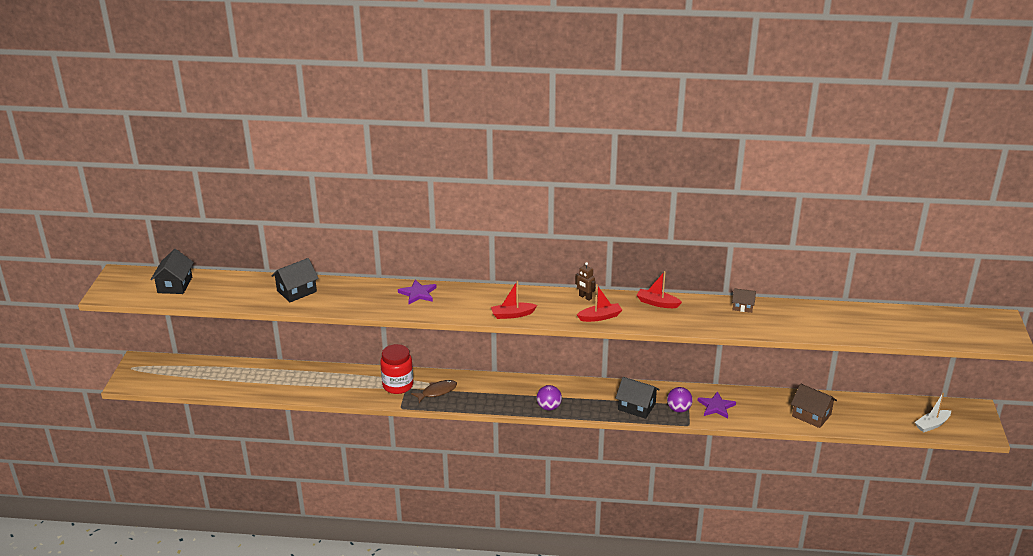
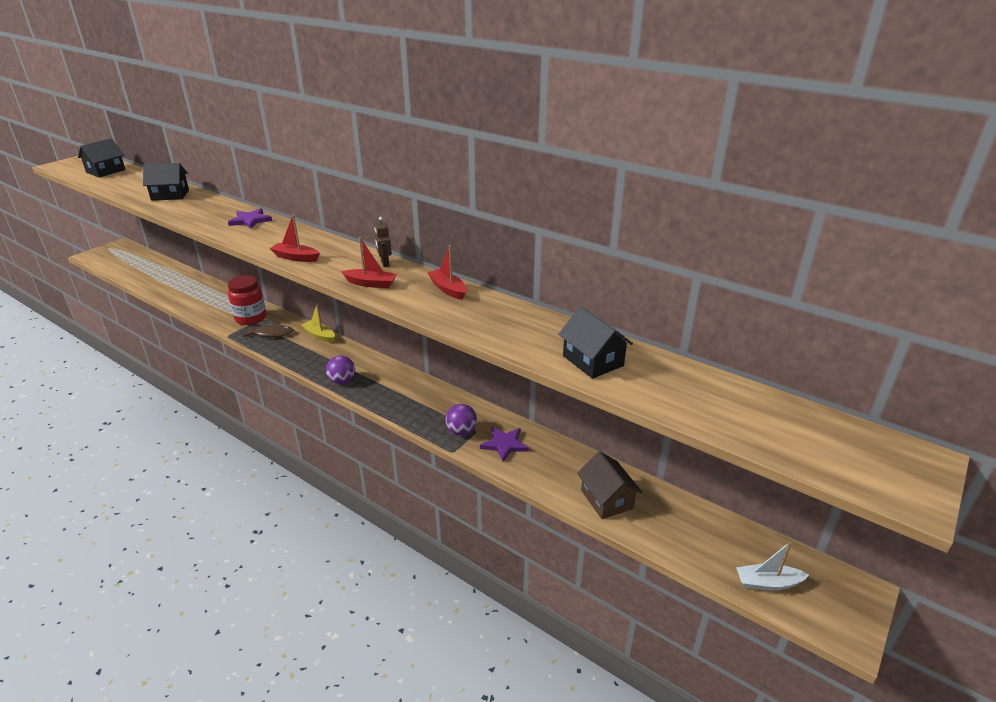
camera: 30 degrees right, 0 degrees up
black house [616,377,660,419] -> black house moved to [558,307,633,379]
brown house [732,288,756,313] -> none
none -> yellow boat [302,303,335,343]

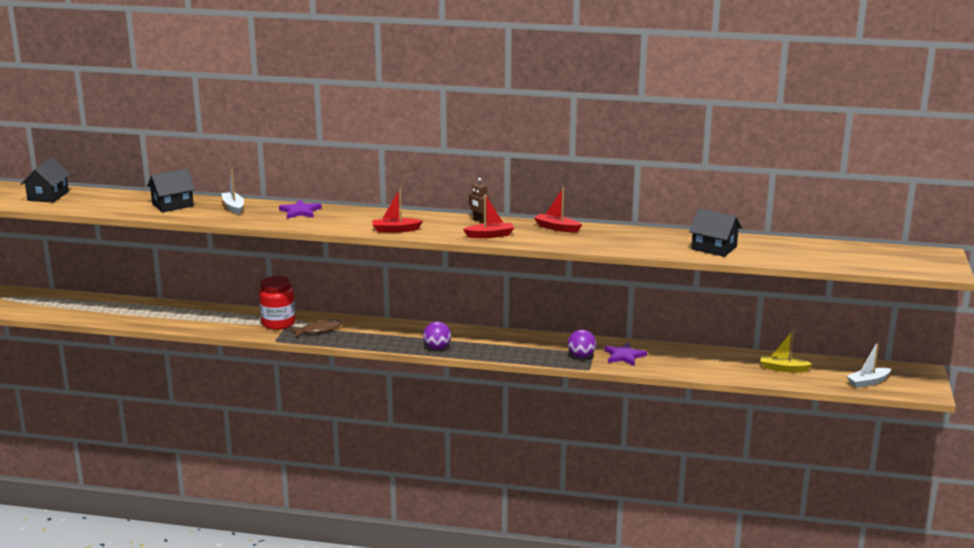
camera: 25 degrees left, 10 degrees down
yellow boat [302,303,335,343] -> yellow boat moved to [761,330,812,372]
brown house [577,451,642,519] -> none
none -> white boat [221,169,244,215]

